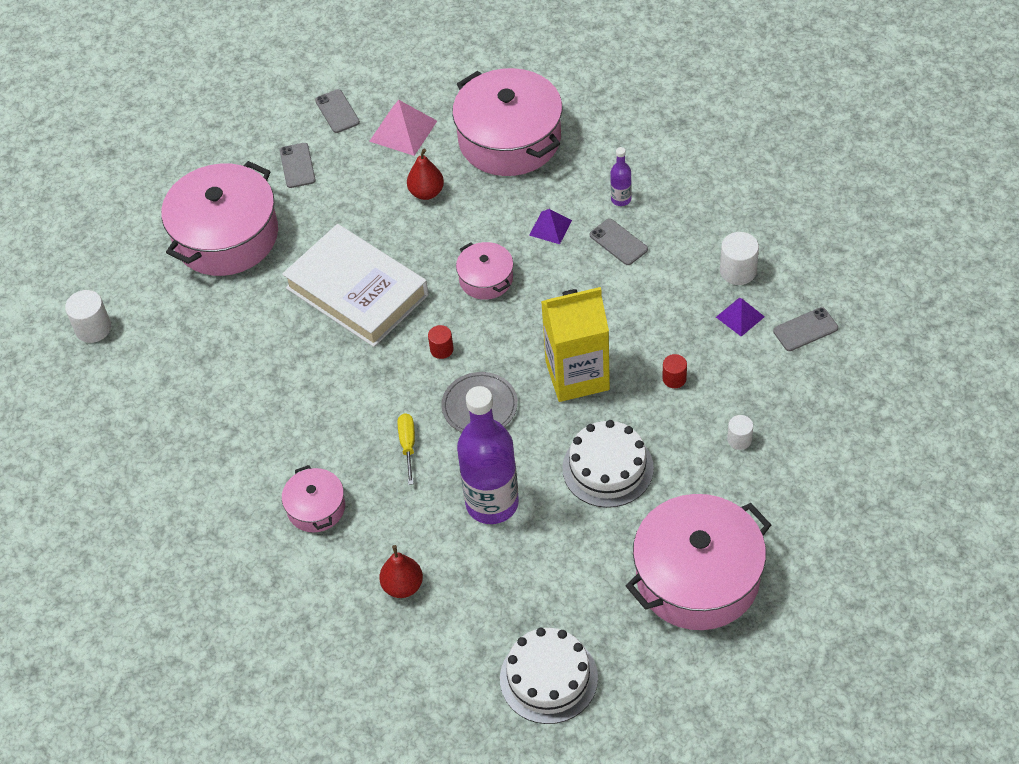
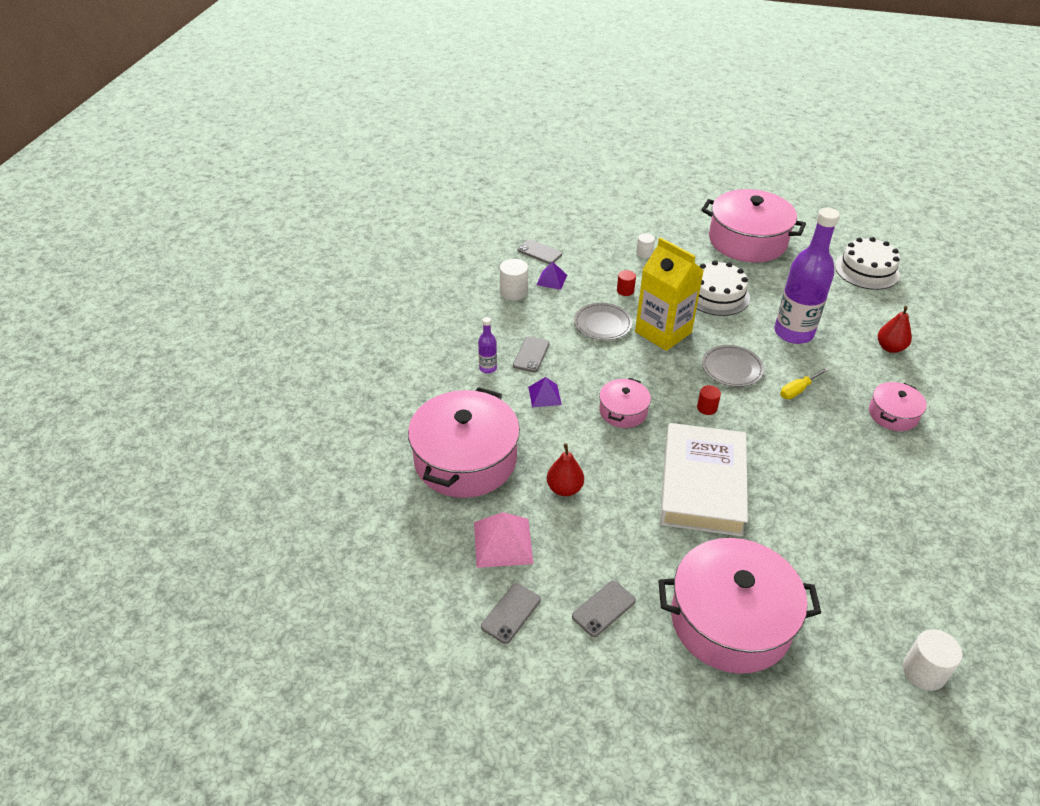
camera: 125 degrees left, 10 degrees down
none -> grey plate [574,303,632,340]

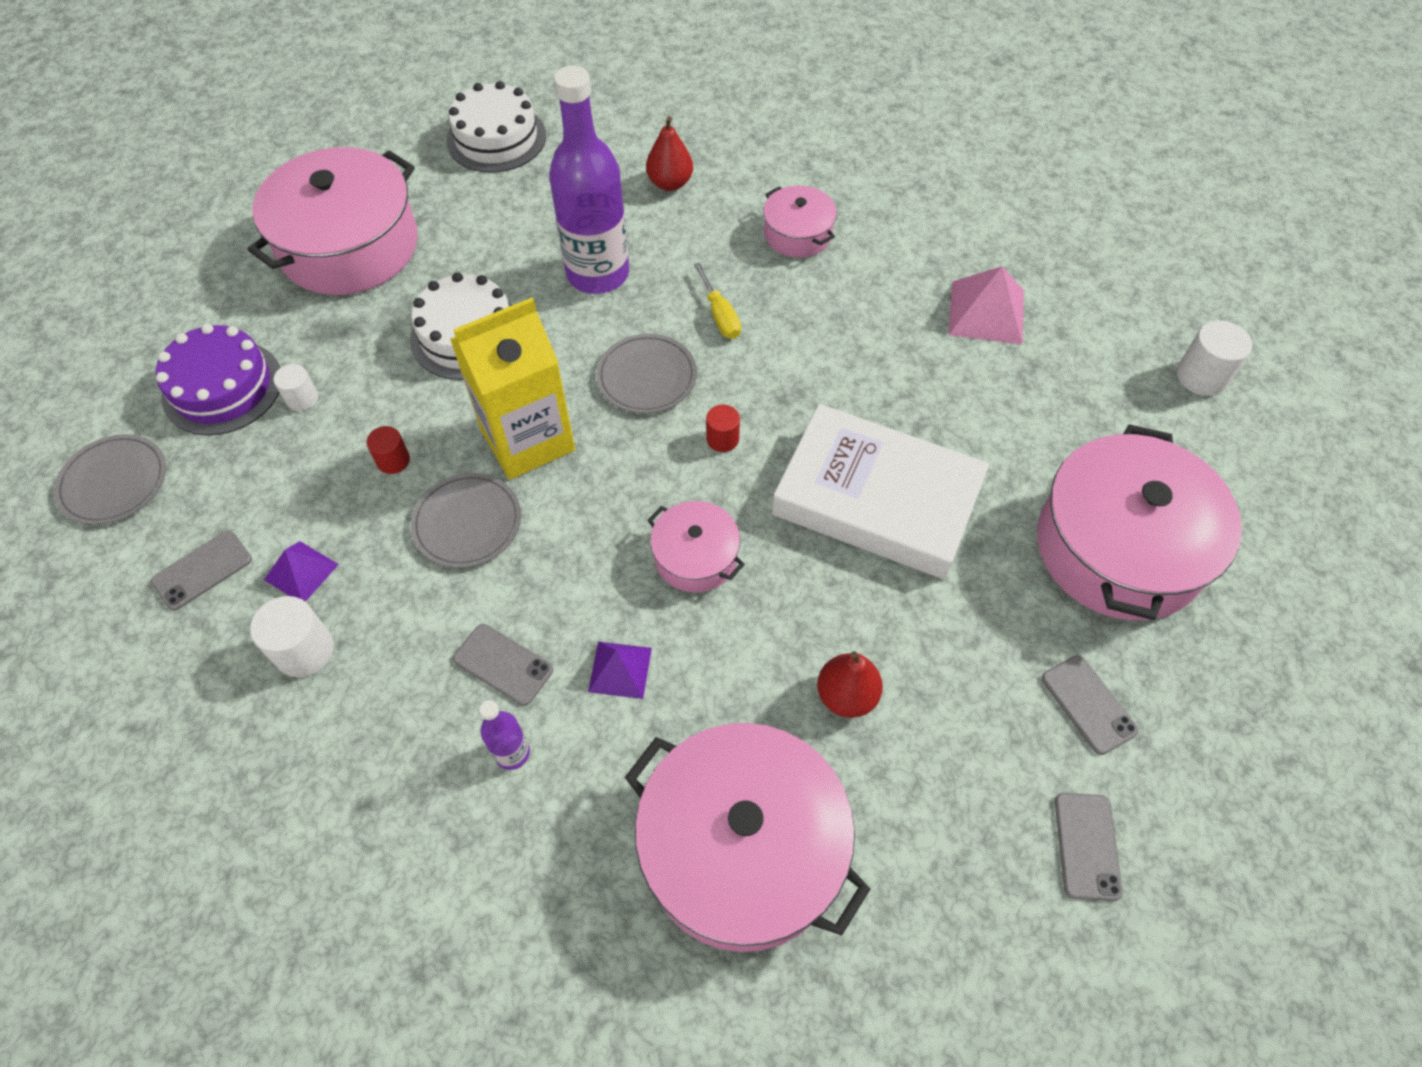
camera: 75 degrees left, 15 degrees up
pink pyramid [474,512,533,568] -> pink pyramid moved to [948,266,1024,345]
grey phone [481,583,541,644] -> grey phone turned 45 degrees clockwise [1055,793,1123,901]
none -> grey plate [54,434,166,525]
none -> purple cake [156,324,280,436]

